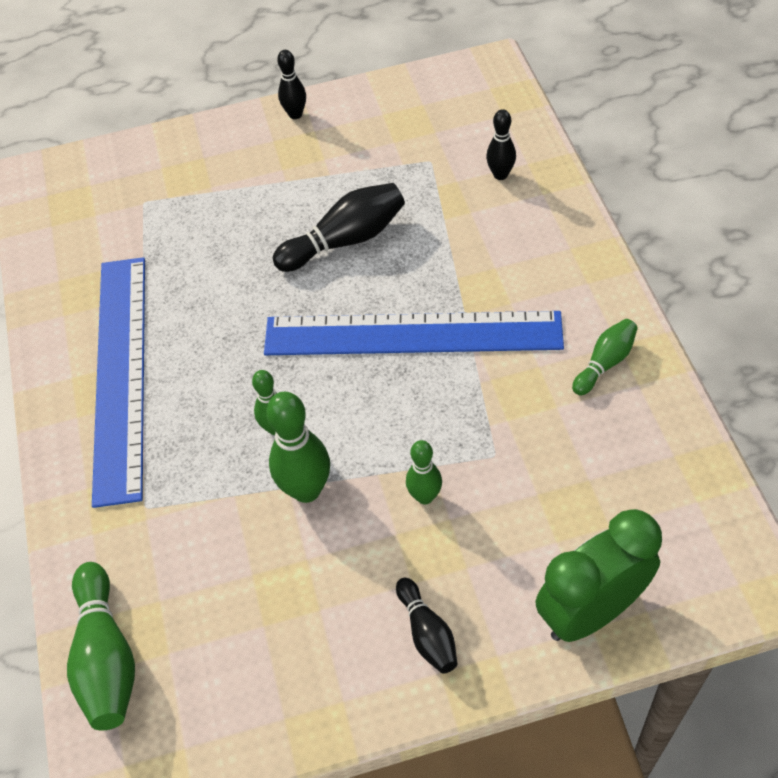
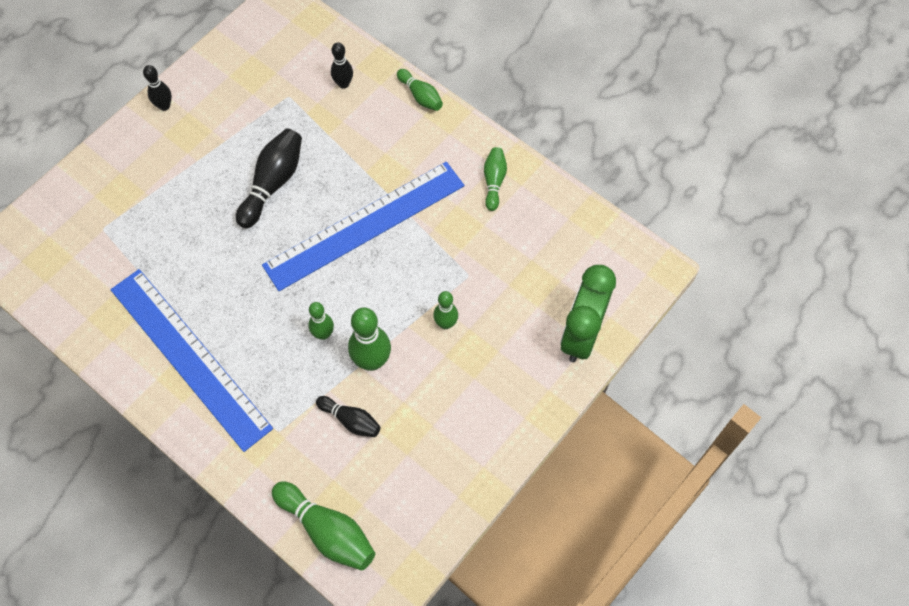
camera: 40 degrees left, 10 degrees up
black bowling pin [396,578,458,674] -> black bowling pin moved to [316,396,381,437]
none -> green bowling pin [397,69,443,111]

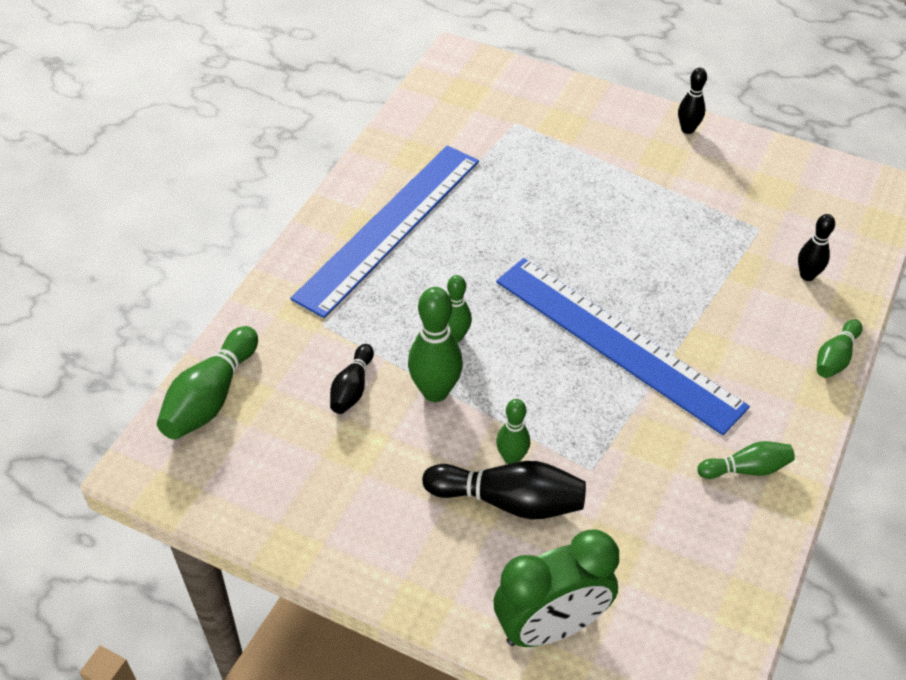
camera: 75 degrees right, 15 degrees down
black bowling pin [236,128,302,228] -> black bowling pin moved to [422,461,586,520]
green clock [560,265,616,362] -> green clock turned 150 degrees clockwise [494,529,619,647]

